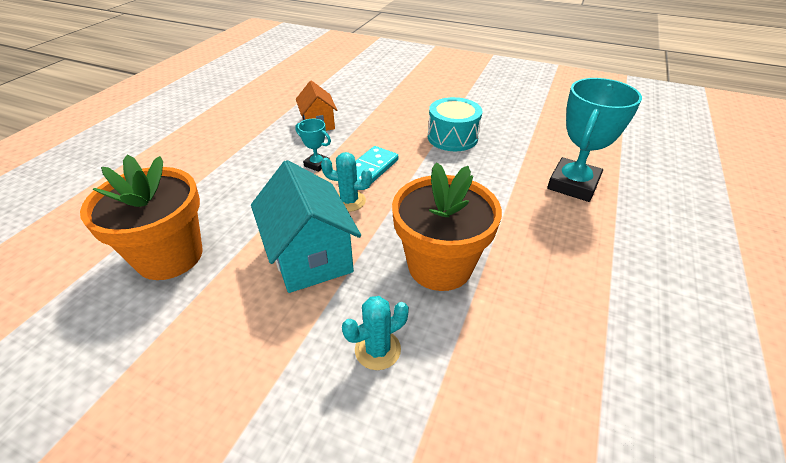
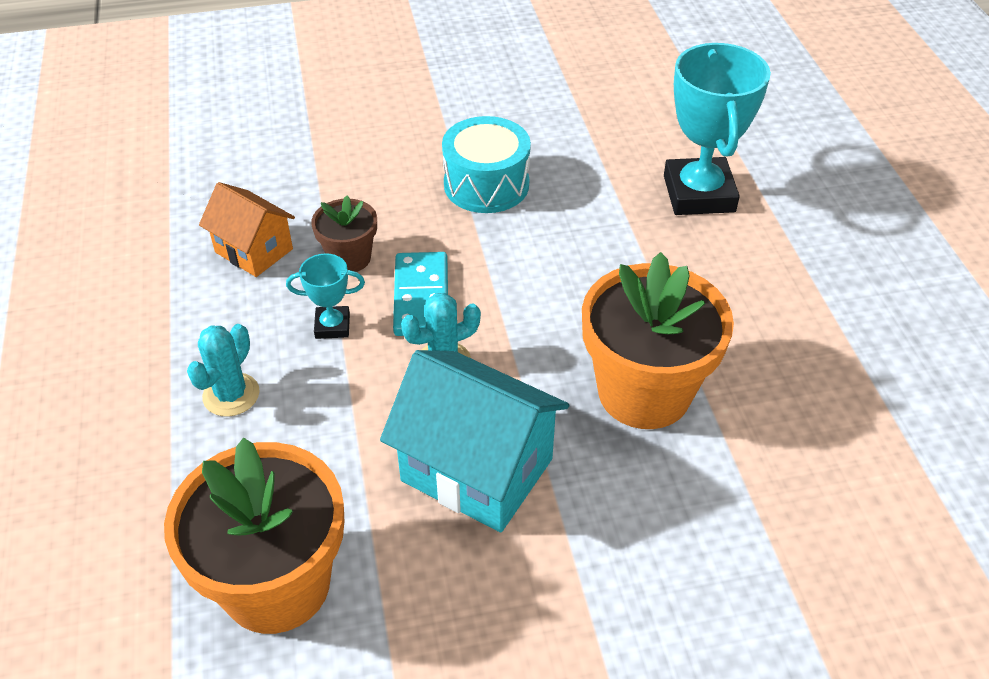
camera: 35 degrees left, 5 degrees up
turquoise cactus [342,296,409,370] -> turquoise cactus moved to [187,324,260,417]
none -> brown flower pot [311,195,377,272]

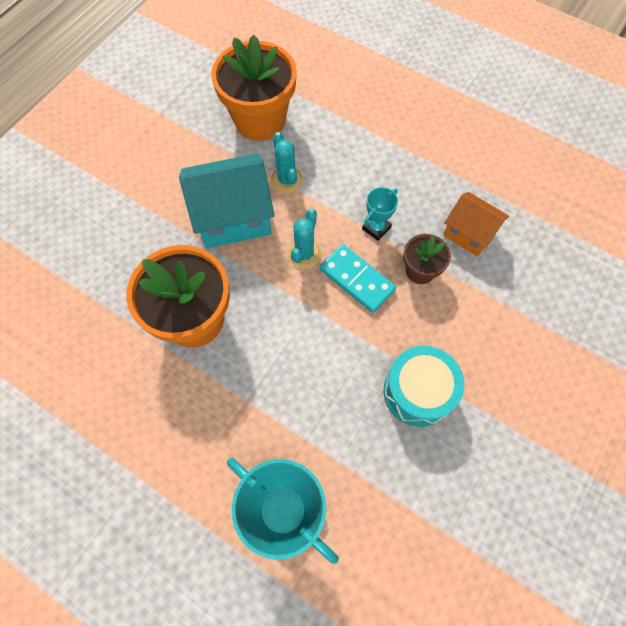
camera: 135 degrees right, 20 degrees up
turquoise cactus [187,324,260,417] -> turquoise cactus moved to [271,132,303,193]
orange house [199,182,295,277] -> orange house turned 45 degrees clockwise [443,192,509,257]

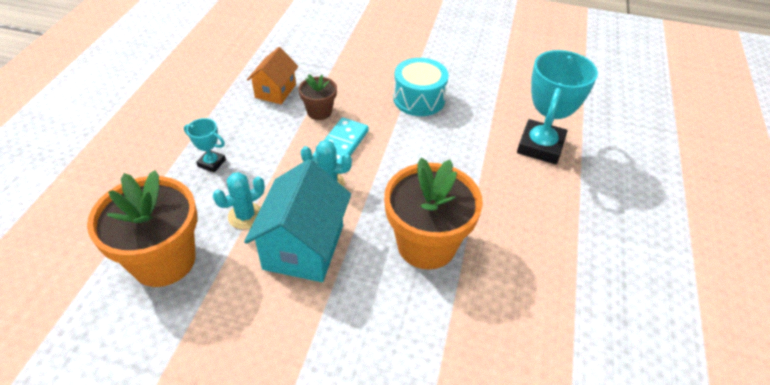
camera: 110 degrees left, 20 degrees down
turquoise house [179,153,275,248] -> turquoise house turned 45 degrees clockwise [244,159,351,282]
turquoise trophy [362,187,398,241] -> turquoise trophy moved to [184,118,226,173]

